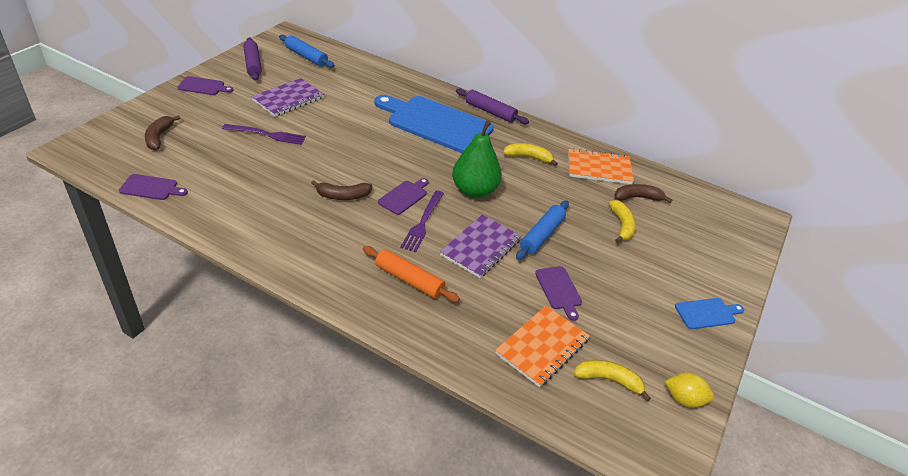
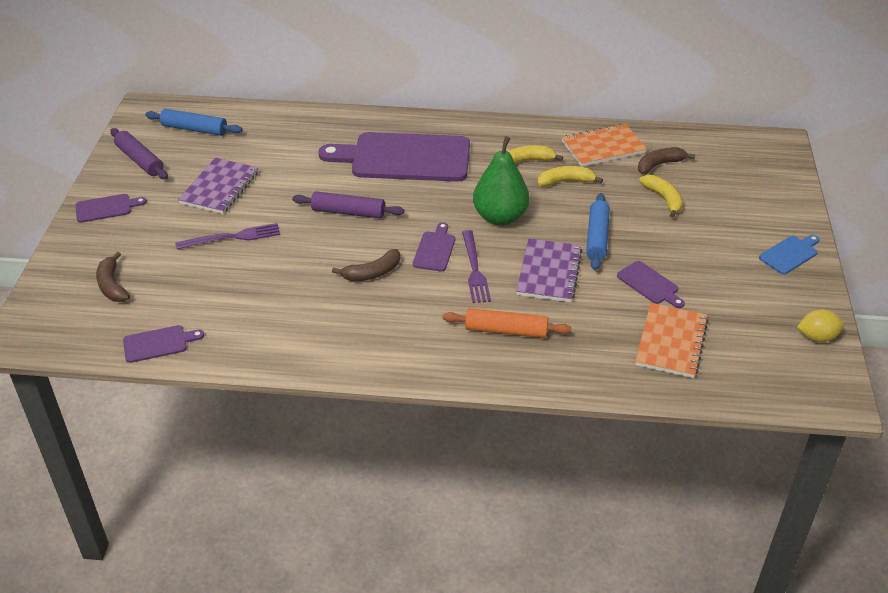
camera: 20 degrees left, 0 degrees up
blue cutting board [375,95,494,153] -> purple cutting board [319,132,470,182]
purple rolling pin [456,89,529,124] -> purple rolling pin moved to [292,191,404,219]
yellow banana [574,360,651,401] -> yellow banana moved to [538,166,603,187]

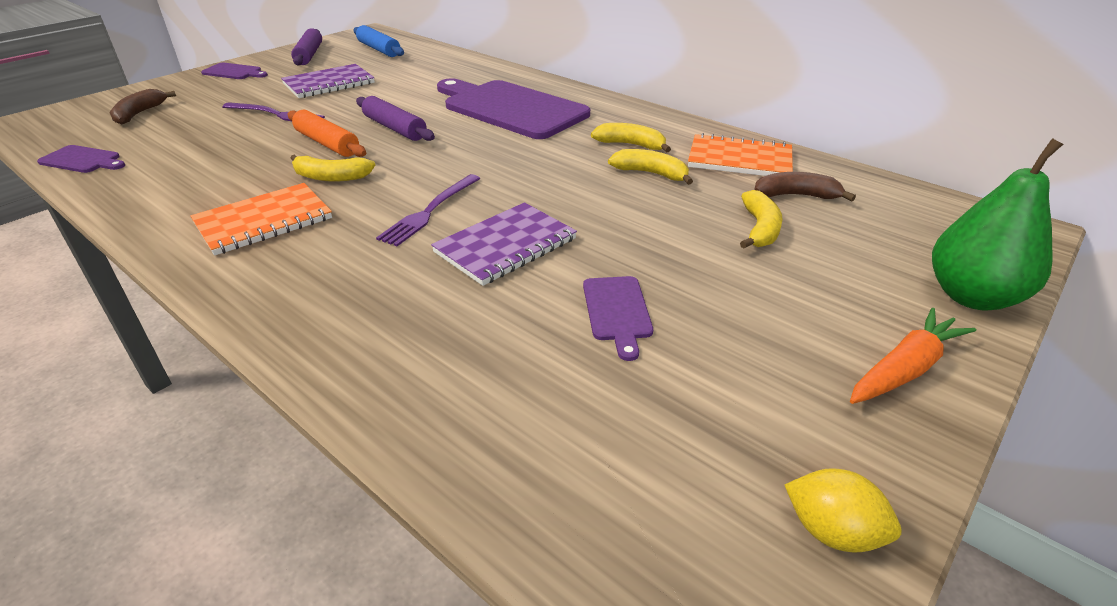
camera: 35 degrees right, 5 degrees down
brown banana [332,249,400,281] -> yellow banana [290,154,375,181]
purple cutting board [413,222,455,271] -> none
orange rolling pin [443,308,572,338] -> orange rolling pin moved to [288,110,366,157]
green pear [473,136,530,226] -> green pear moved to [932,138,1063,310]
blue rolling pin [586,193,610,270] -> none
orange notebook [635,303,709,378] -> orange notebook moved to [190,183,332,256]
blue cutting board [759,235,820,274] -> orange carrot [850,308,976,404]

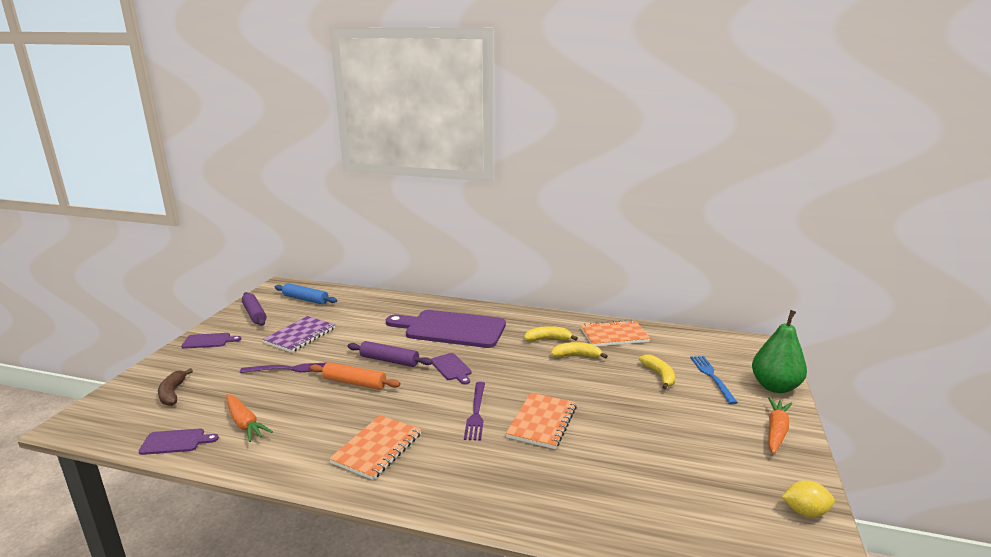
camera: 25 degrees left, 15 degrees down
yellow banana [290,154,375,181] -> none
purple notebook [431,202,577,286] -> orange notebook [506,393,577,449]
purple cutting board [583,276,653,361] -> purple cutting board moved to [431,353,472,385]
brown banana [755,172,856,201] -> none
none -> orange carrot [226,394,273,442]
none -> blue fork [690,356,738,404]

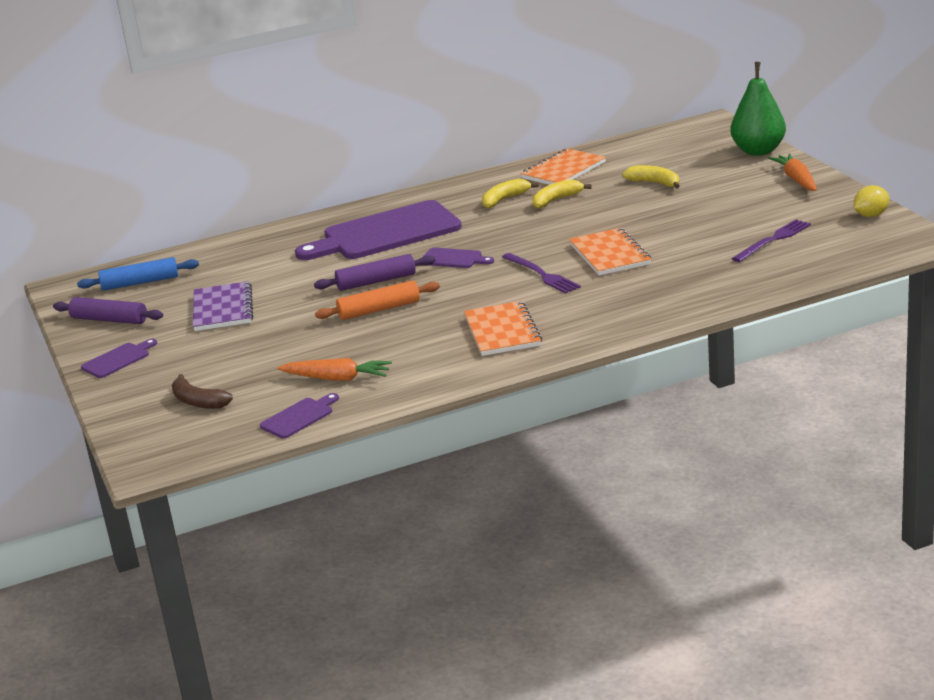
camera: 35 degrees left, 5 degrees up
purple fork [240,362,328,373] -> purple fork moved to [732,219,811,262]
blue fork [690,356,738,404] -> none

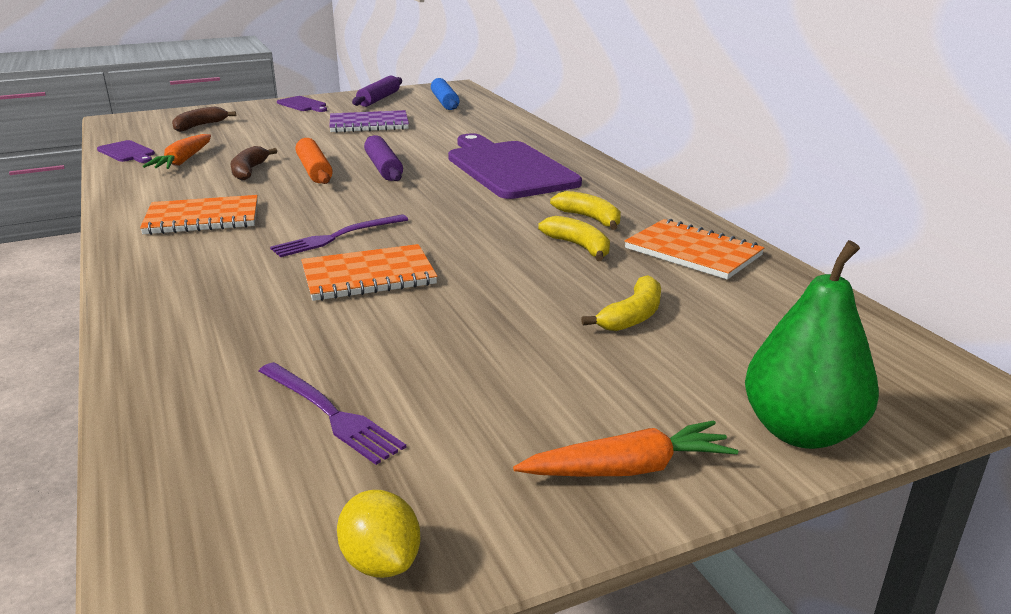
camera: 85 degrees right, 0 degrees up
purple cutting board [423,248,494,268] -> none
none -> brown banana [231,146,277,180]

